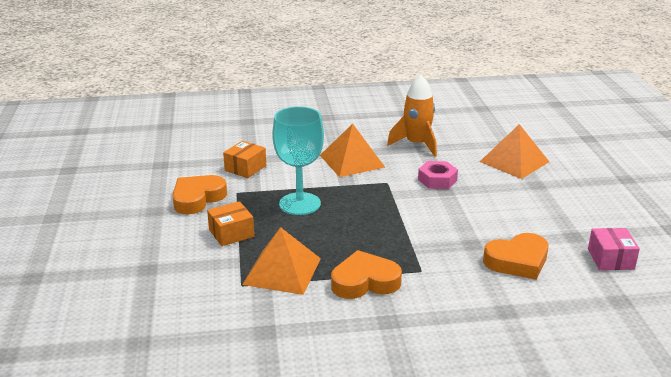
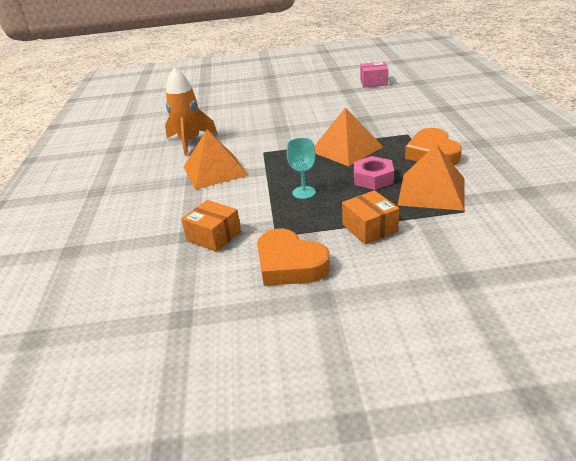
camera: 85 degrees left, 5 degrees up
turquoise goblet [272,106,324,215] -> turquoise goblet [287,138,316,199], size x0.52
pink nut [418,161,458,189] -> pink nut moved to [354,156,394,190]
orange pyramid [480,124,549,179] -> orange pyramid moved to [314,107,383,166]
orange heart [483,233,548,280] -> none

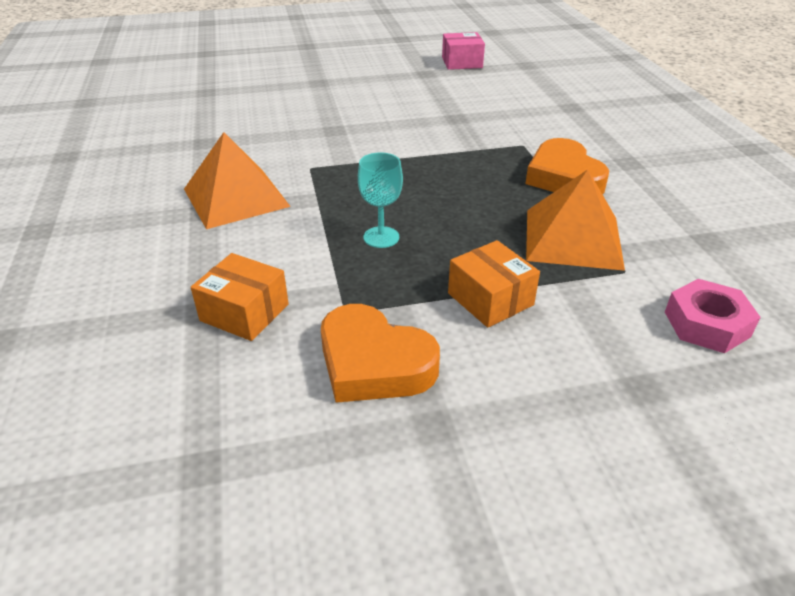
camera: 10 degrees left, 5 degrees up
orange rocket [165,67,217,155] -> none
orange pyramid [314,107,383,166] -> none
pink nut [354,156,394,190] -> pink nut moved to [665,279,761,353]

